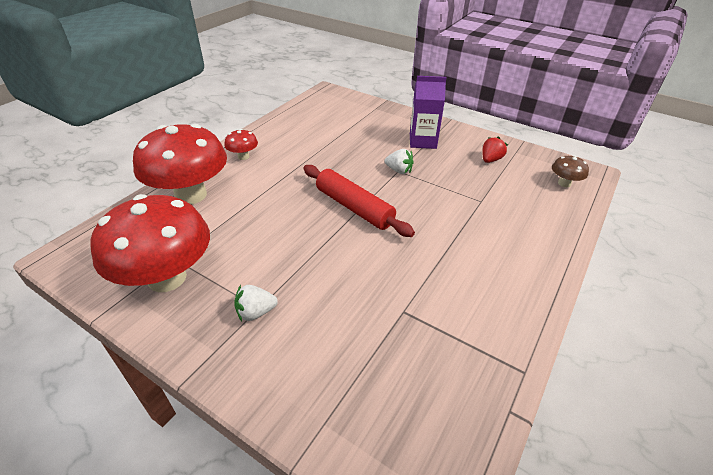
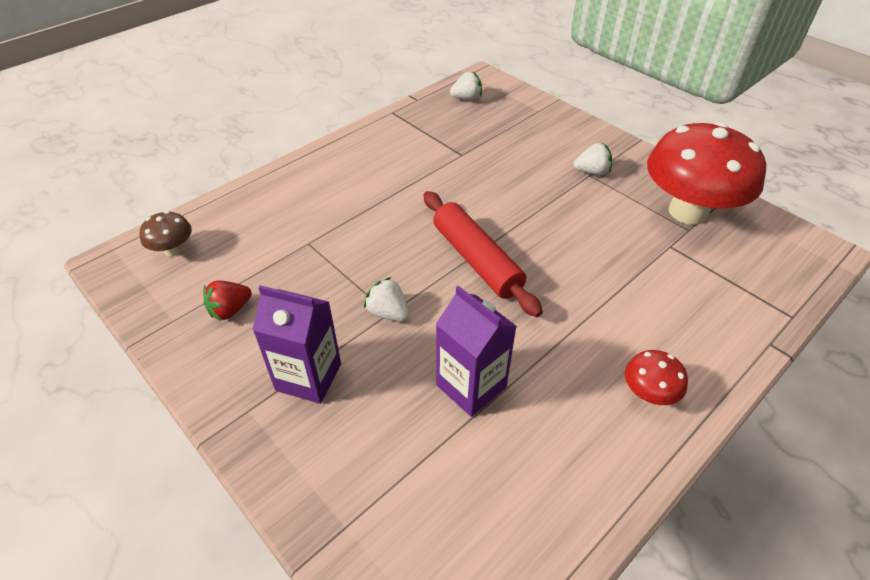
camera: 165 degrees left, 5 degrees up
red mushroom [133,124,227,204] -> none
none -> purple carton [436,286,517,417]
none -> white strawberry [450,72,482,100]

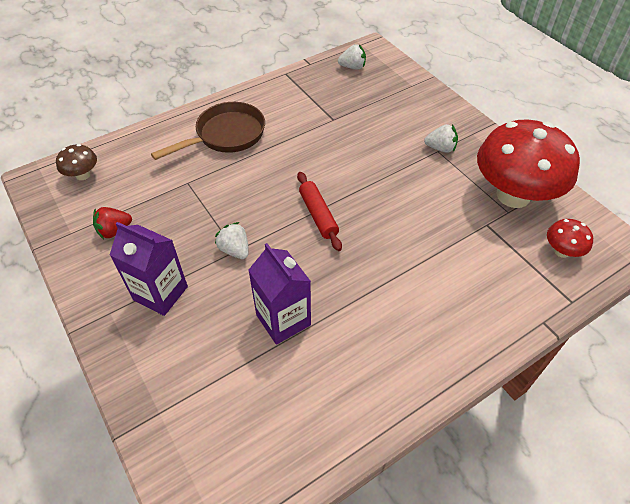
camera: 10 degrees right, 5 degrees up
red rolling pin [424,191,543,317] -> red rolling pin [297,172,342,251], size x0.66
red mushroom [625,350,688,405] -> red mushroom moved to [547,219,593,258]
none -> brown pan [151,102,265,160]

